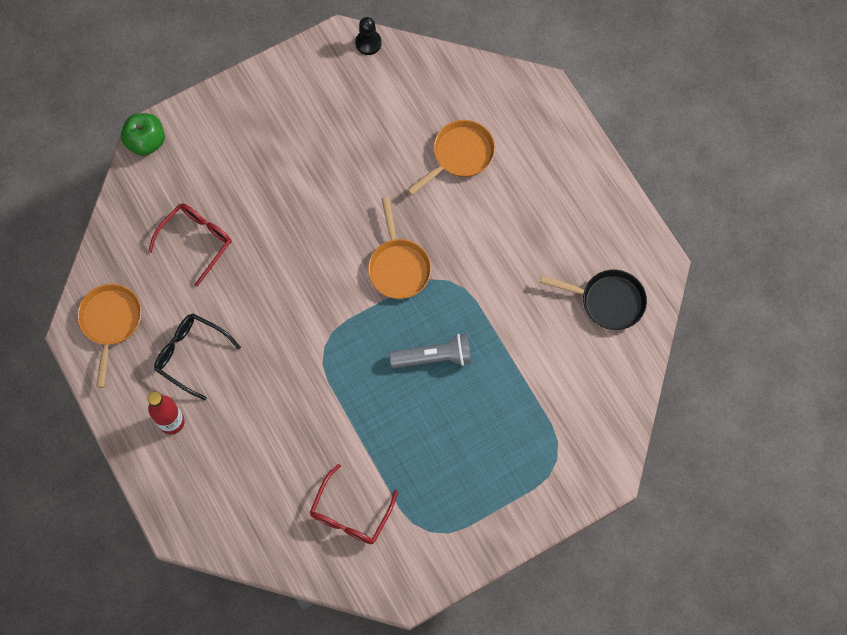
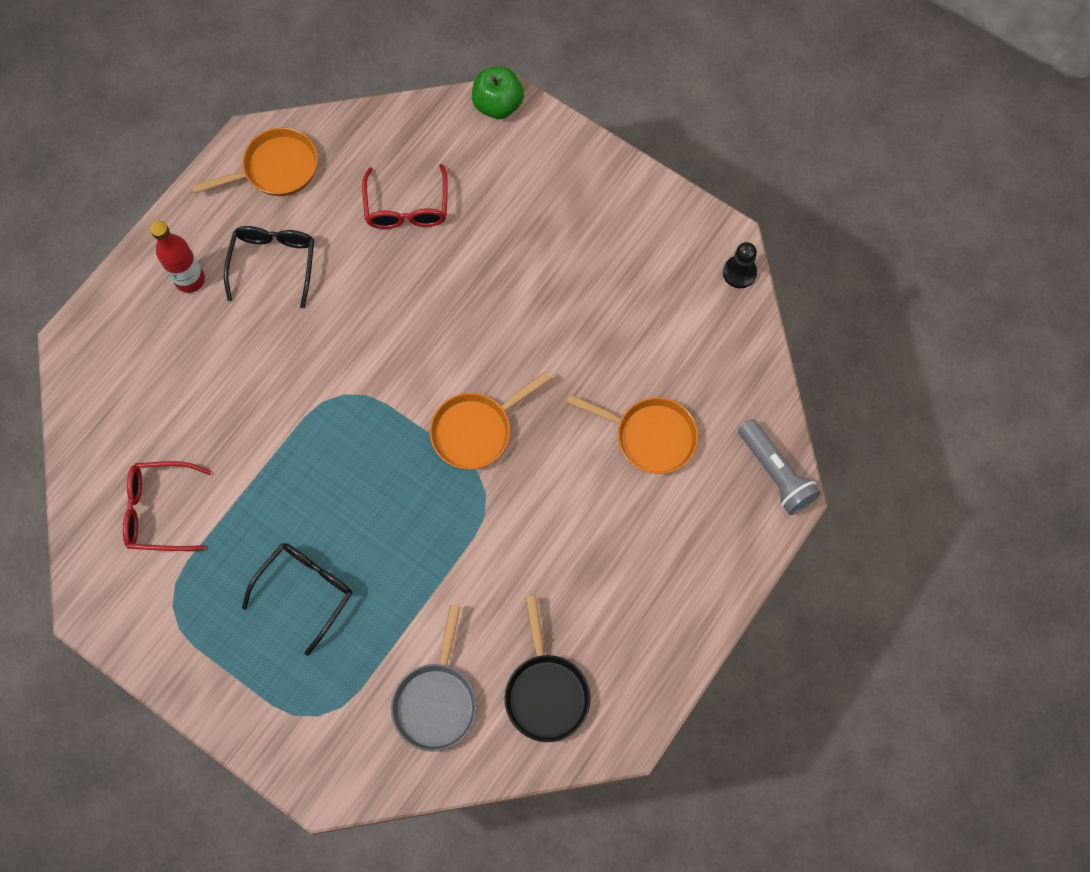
camera: 65 degrees right, 0 degrees up
red glasses [148,203,232,287] -> red glasses turned 75 degrees clockwise [362,164,448,229]
grey flashlight [389,334,471,368] -> grey flashlight moved to [738,419,821,515]
none -> black glasses [242,543,352,656]
none -> grey pan [391,605,477,752]

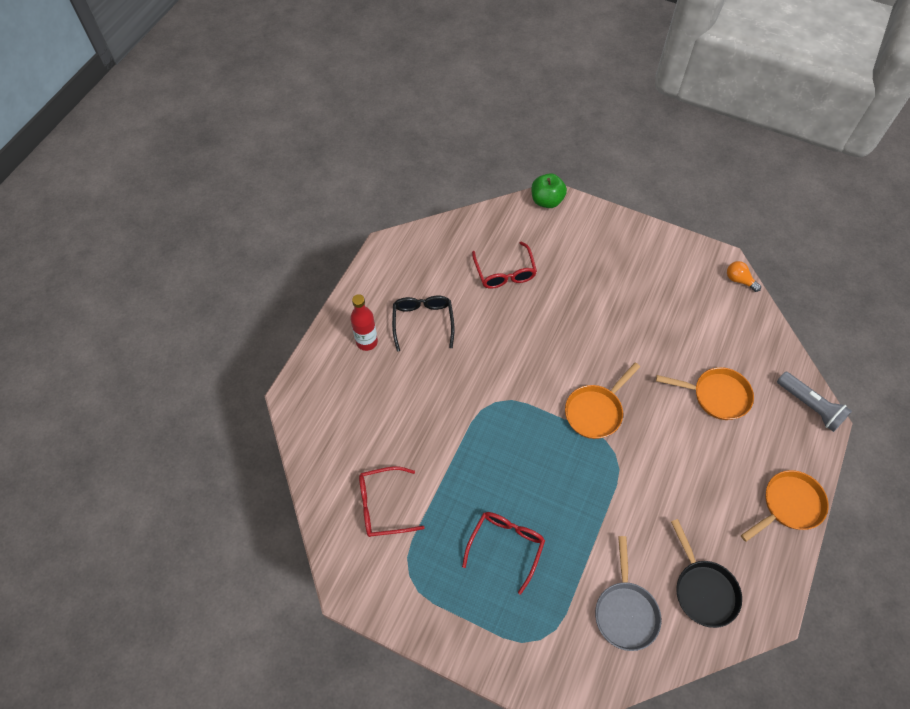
camera: 10 degrees left, 10 degrees down
orange pan [192,127,318,196] -> orange pan moved to [741,470,829,542]
black glasses [242,543,352,656] -> red glasses [462,512,545,595]
black pawn [723,242,757,288] -> orange light bulb [727,261,761,292]

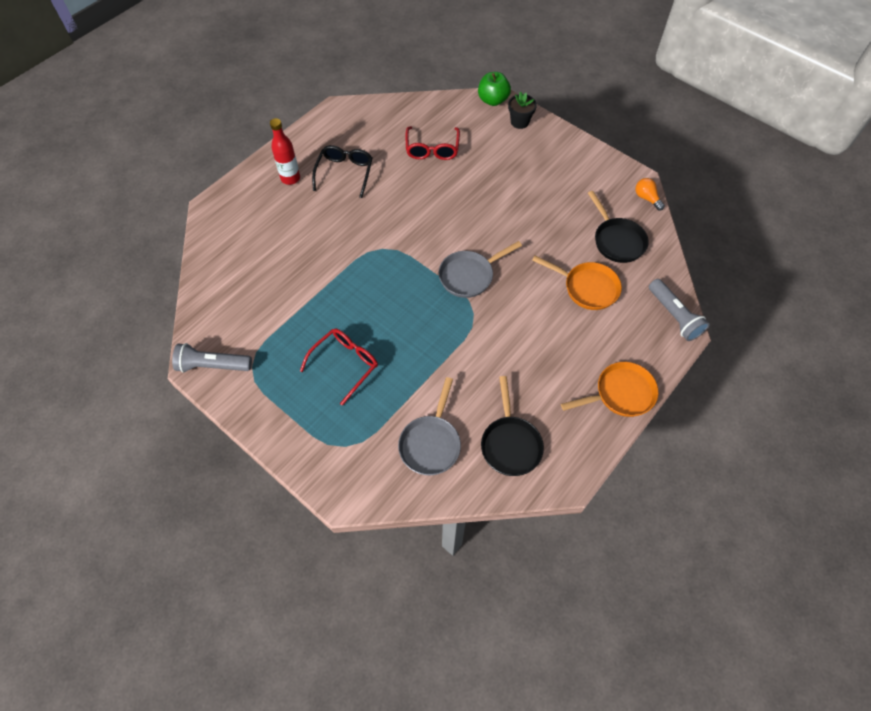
camera: 15 degrees right, 0 degrees up
red glasses [359,466,425,537] -> none
orange pan [565,363,640,439] -> grey pan [438,241,522,298]
none -> grey flashlight [172,343,252,373]
none -> black flower pot [508,91,537,129]
none -> black pan [588,191,649,263]

